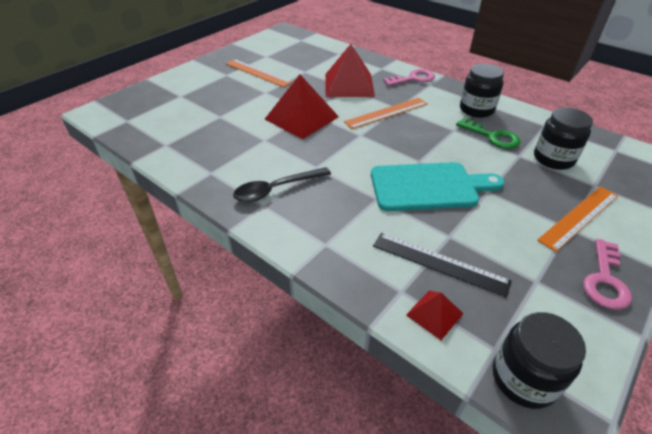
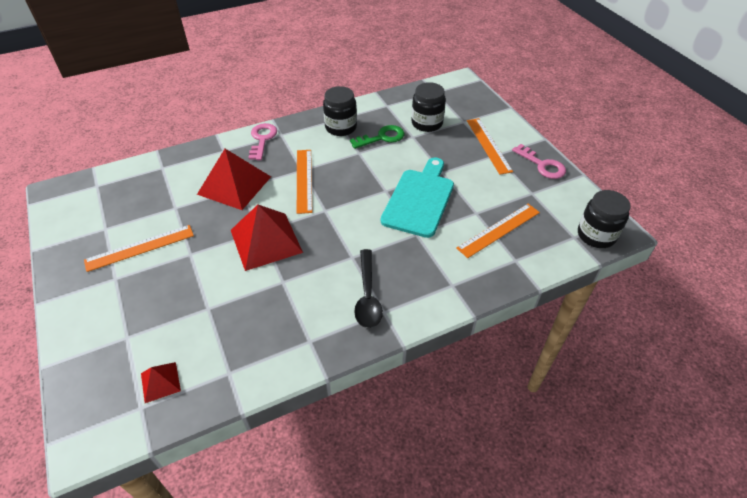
camera: 65 degrees left, 5 degrees up
black ruler [373,233,512,298] -> orange ruler [456,204,540,258]
red pyramid [406,291,463,340] -> red pyramid moved to [141,362,181,403]

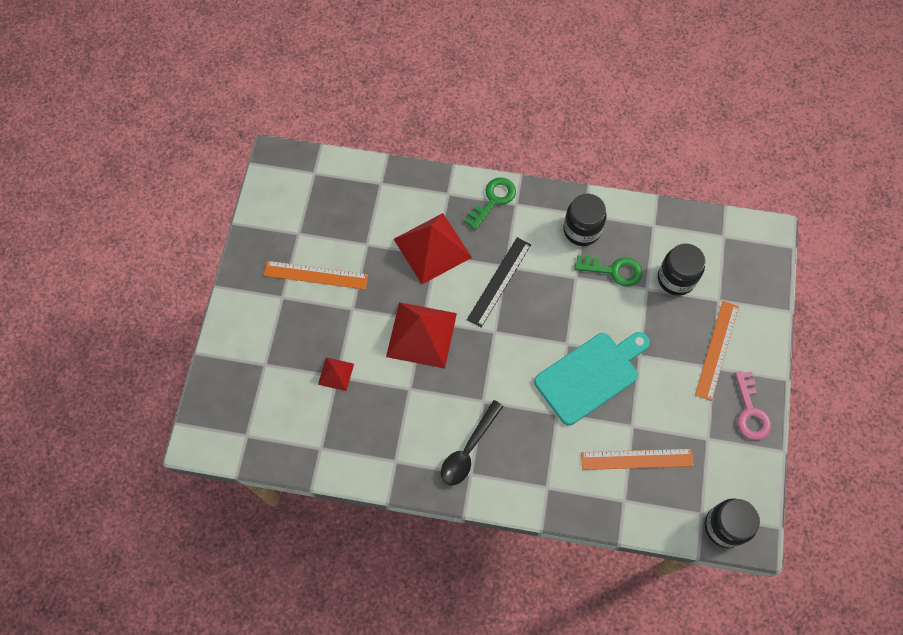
camera: 35 degrees right, 20 degrees up
red pyramid [141,362,181,403] -> red pyramid moved to [318,357,354,391]
pink key [248,123,277,160] -> green key [464,177,516,230]
orange ruler [297,150,312,214] -> black ruler [467,237,531,328]

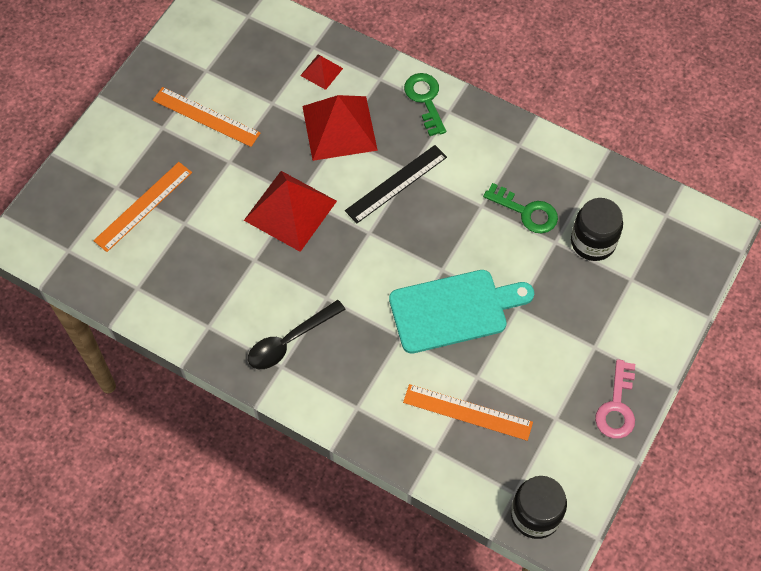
camera: 20 degrees right, 5 degrees down
red pyramid [318,357,354,391] -> red pyramid moved to [300,55,343,90]
green key [464,177,516,230] -> green key turned 75 degrees counterclockwise [404,73,446,136]
black jar [563,193,607,246] -> none
orange ruler [695,301,739,401] -> orange ruler moved to [93,162,192,252]

